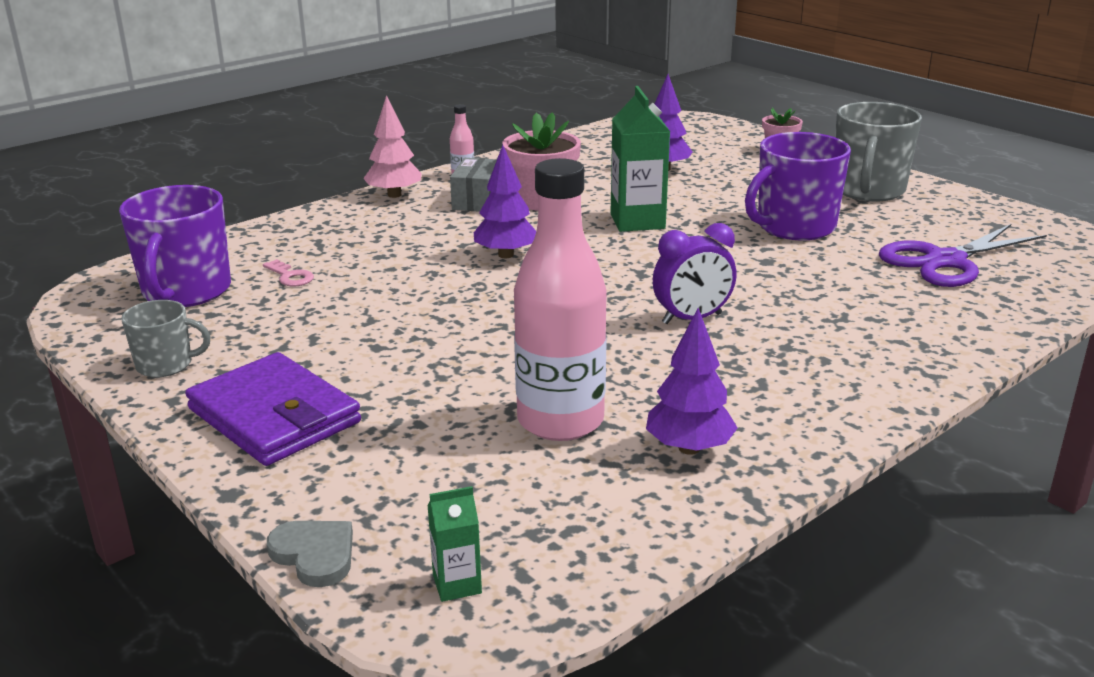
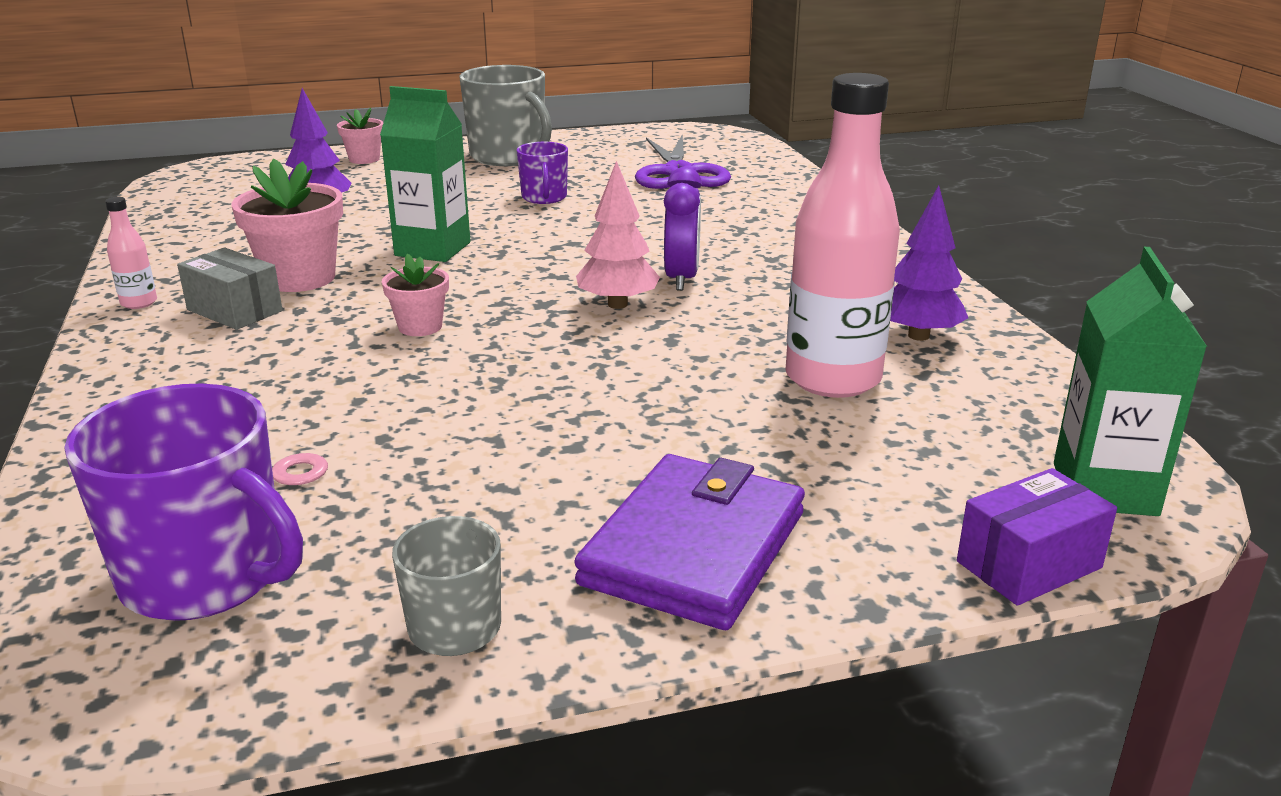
camera: 65 degrees left, 0 degrees up
purple wallet [185,352,361,466] -> purple wallet turned 45 degrees counterclockwise [574,454,805,630]
grey heart [267,521,353,587] -> purple box [957,468,1117,606]
pink tree [363,95,422,198] -> pink tree moved to [576,161,660,309]
green carton [428,486,482,602] -> green carton [1054,247,1207,516], size x1.97
purple tree [474,145,536,258] -> pink flower pot [382,254,449,336]
purple mug [745,132,851,240] -> purple mug [517,142,568,204], size x0.55

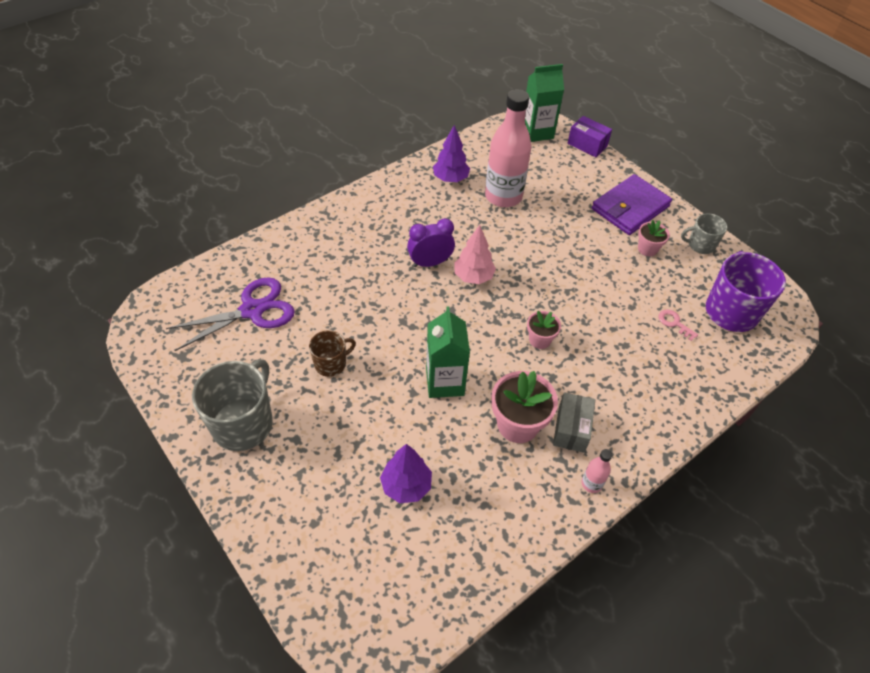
camera: 115 degrees left, 25 degrees up
pink flower pot [337,108,384,164] -> pink flower pot moved to [638,220,670,256]
purple mug [517,142,568,204] -> brown mug [309,330,356,377]
purple wallet [574,454,805,630] -> purple wallet turned 45 degrees counterclockwise [592,174,672,235]

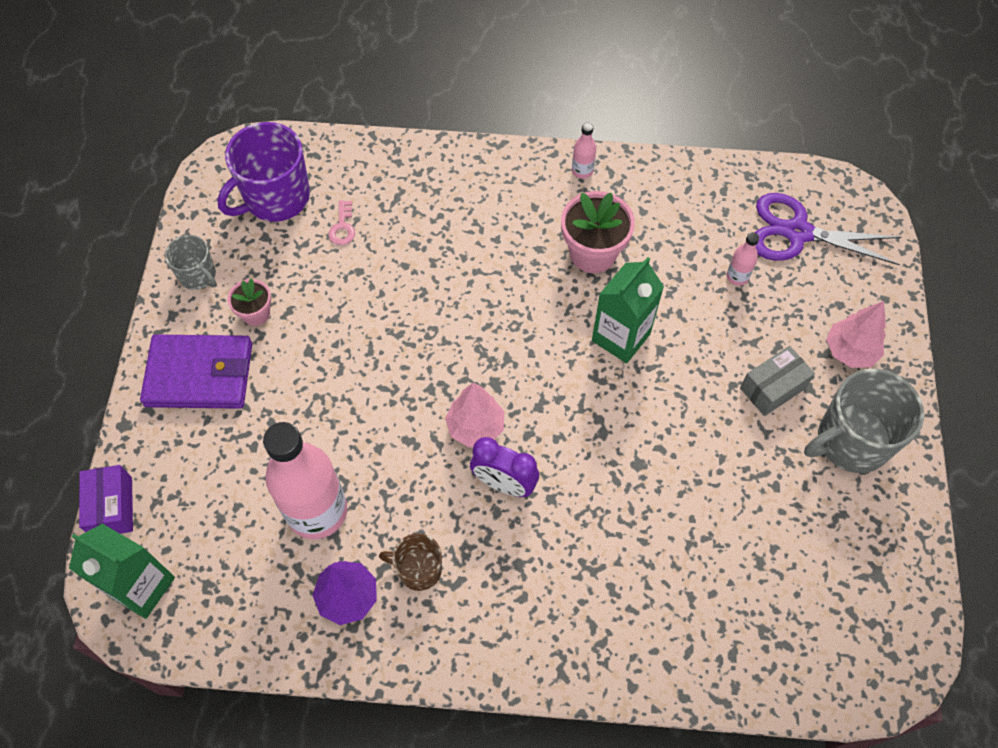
camera: 135 degrees left, 10 degrees up
purple scissors [166,277,295,351] -> purple scissors moved to [755,193,901,265]
brown mug [309,330,356,377] -> brown mug moved to [379,533,442,591]
purple tree [380,444,432,503] -> pink bottle [727,232,759,286]
pink flower pot [527,311,561,349] -> none
grey box [553,392,595,453] -> grey box moved to [740,346,815,416]
none -> pink tree [826,301,886,368]

